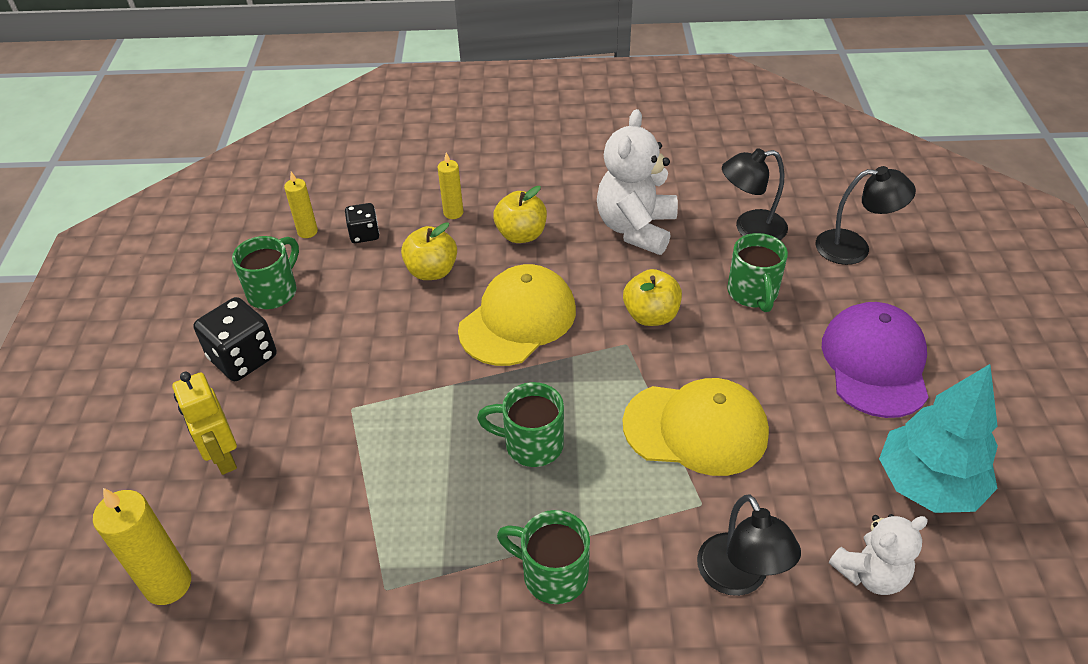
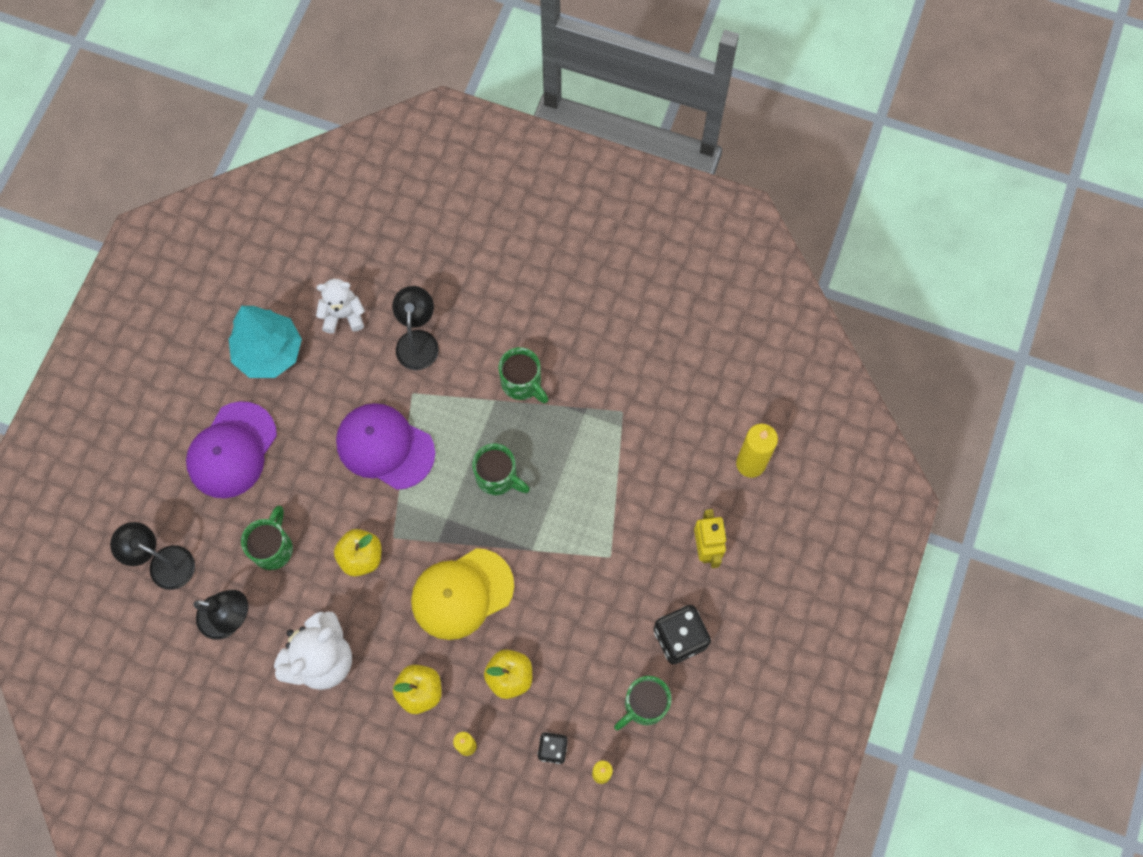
camera: 160 degrees left, 25 degrees up
yellow cap [623,378,769,476] -> purple cap [336,403,435,490]

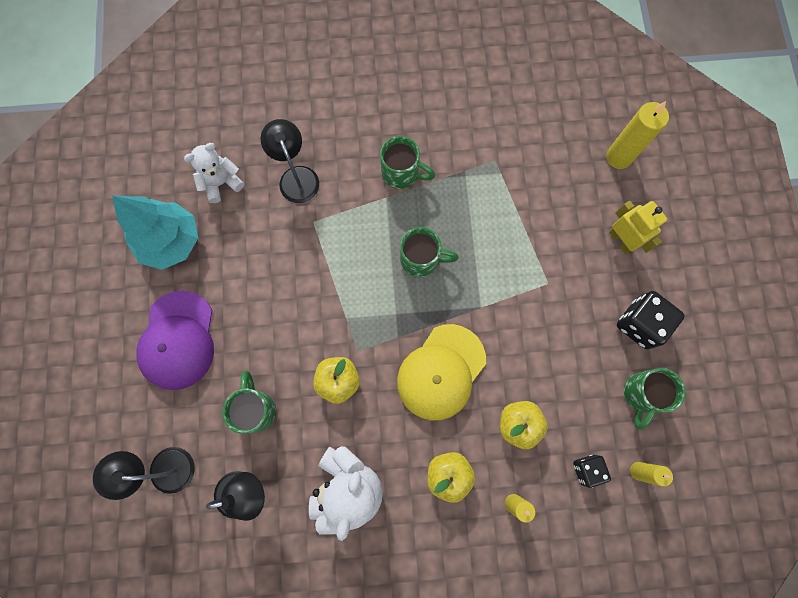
camera: 25 degrees left, 5 degrees up
purple cap [336,403,435,490] -> none

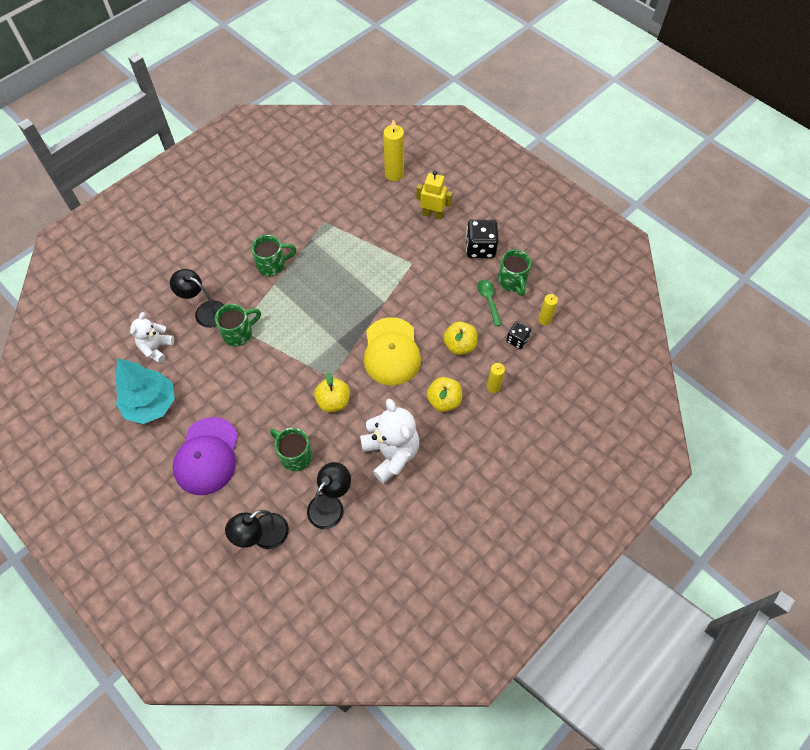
camera: 40 degrees left, 15 degrees down
purple cap [136,291,214,390] -> purple cap turned 45 degrees clockwise [173,417,238,495]
green mug [400,227,459,277] -> green mug moved to [215,304,261,346]
none -> green spoon [478,280,502,326]

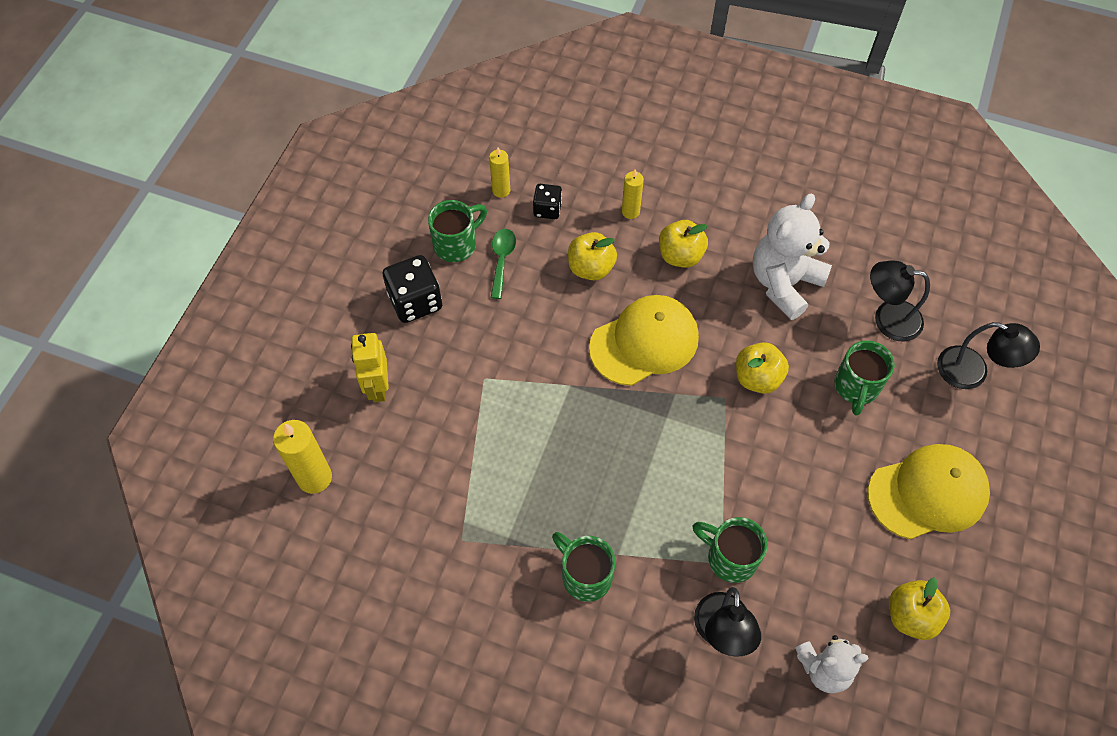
camera: 115 degrees left, 0 degrees up
turquoise tree [115,358,175,424] -> yellow apple [889,577,950,640]
purple cap [173,417,238,495] -> yellow cap [868,444,990,539]
green spoon [478,280,502,326] -> green spoon turned 135 degrees clockwise [491,229,516,299]

